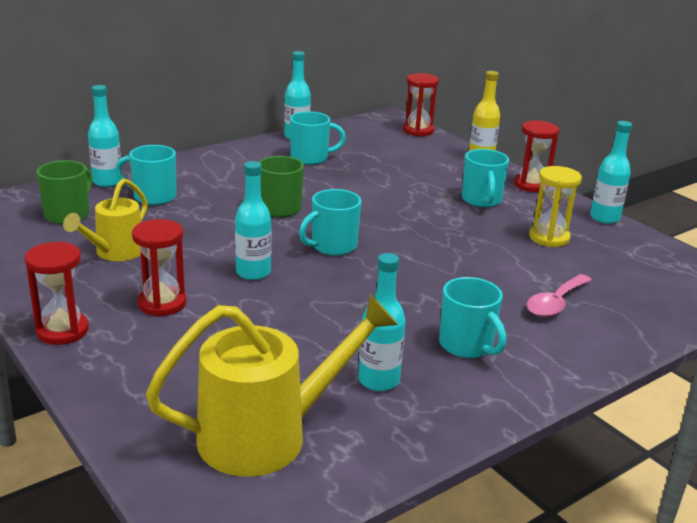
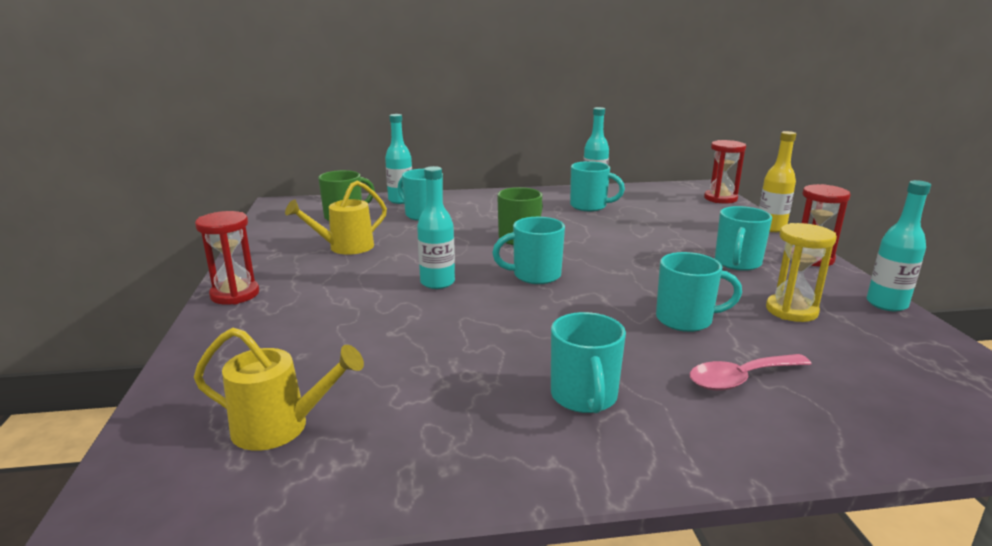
camera: 30 degrees right, 5 degrees down
red hourglass [132,219,187,317] -> none
yellow watering can [146,294,398,477] -> yellow watering can [194,327,364,451], size x0.61
turquoise bottle [358,253,406,391] -> none
none -> turquoise mug [656,252,742,332]

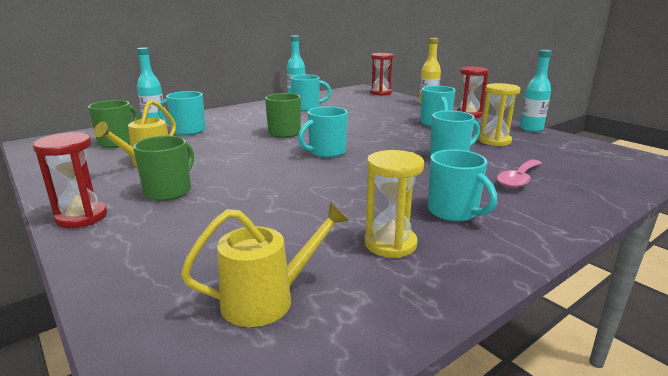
camera: 30 degrees left, 0 degrees up
turquoise bottle [417,166,455,289] -> none
none -> green mug [133,136,194,201]
none -> yellow hourglass [364,150,424,258]

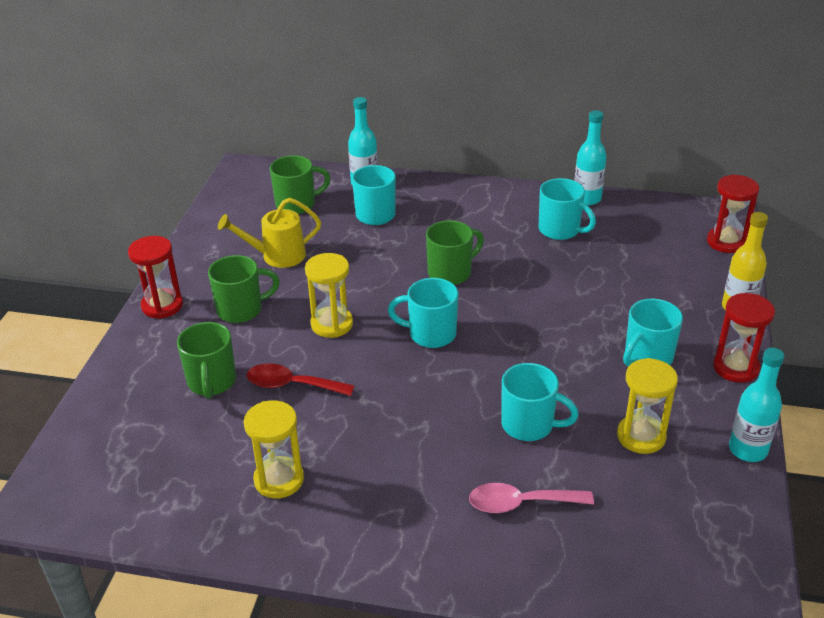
camera: 50 degrees right, 15 degrees up
yellow watering can [181,202,349,327] -> none
turquoise mug [428,149,497,222] -> none
none -> green mug [177,322,236,399]
none -> red spoon [247,363,355,396]
none -> yellow hourglass [305,253,353,338]

